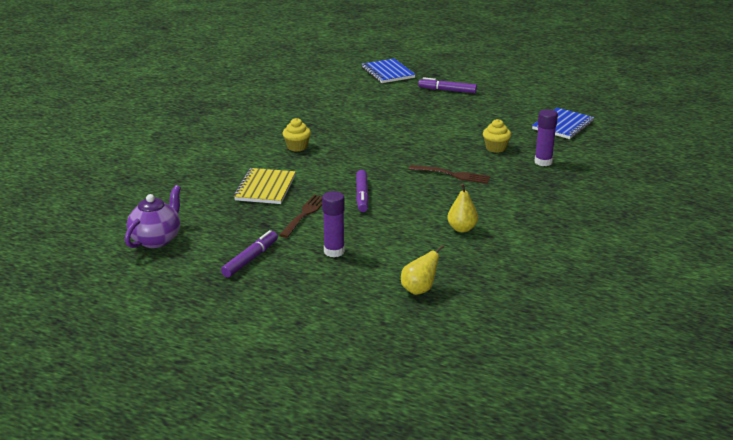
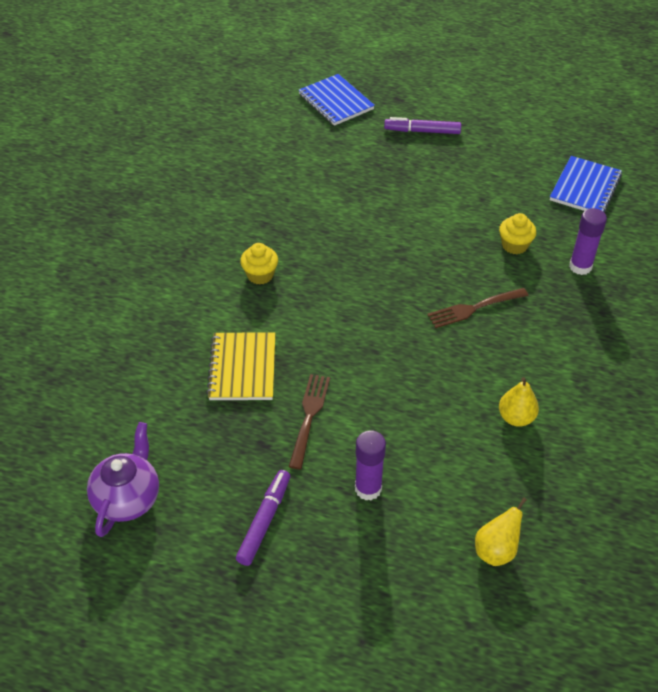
camera: 10 degrees left, 20 degrees up
purple marker [356,170,369,212] -> none
brown fork [409,165,491,184] -> brown fork turned 150 degrees clockwise [427,288,528,328]

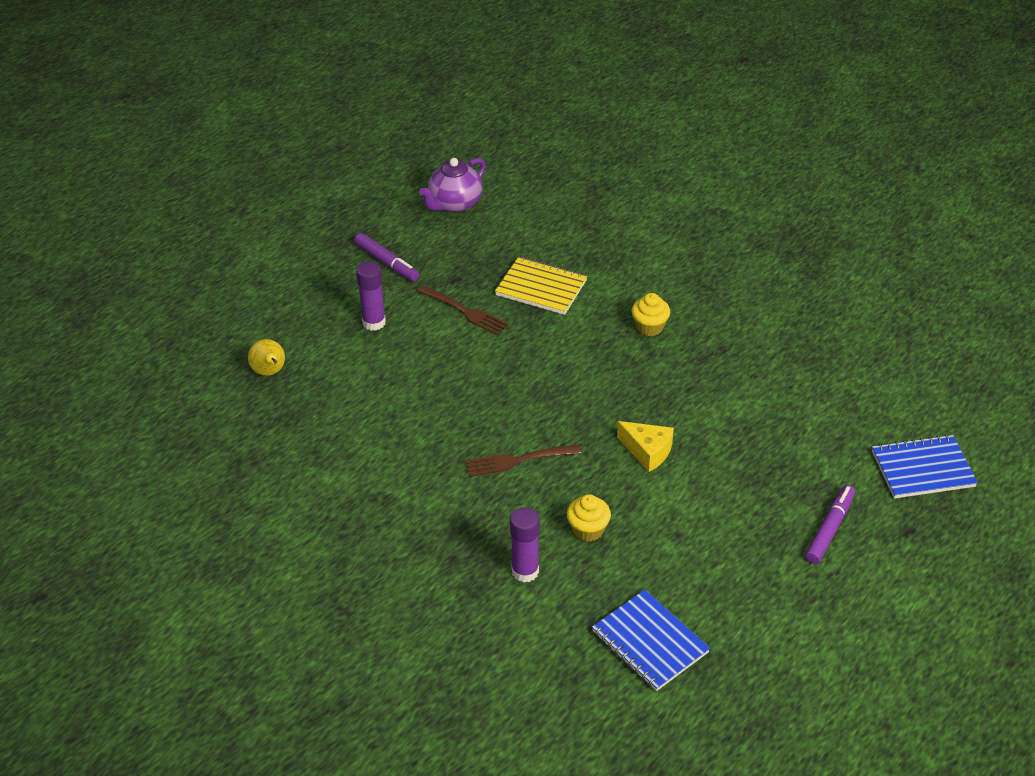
camera: 115 degrees right, 5 degrees down
purple teapot [87,422,159,537] -> purple teapot turned 90 degrees clockwise [419,158,486,213]
brown fork [427,288,528,328] -> brown fork turned 105 degrees counterclockwise [466,444,581,477]
yellow pear [499,377,539,427] -> none
none -> yellow cheese [617,421,674,472]

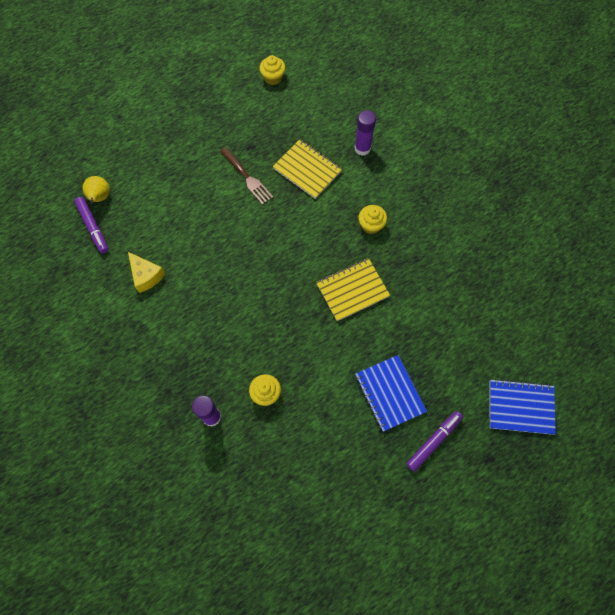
camera: 15 degrees right, 25 degrees up
purple marker [354,233,420,281] -> purple marker moved to [74,197,108,254]
purple glue stick [356,261,386,331] -> purple glue stick moved to [355,110,376,156]
purple teapot [419,158,486,213] -> yellow cupcake [259,55,286,85]
brown fork [466,444,581,477] -> none
blue notebook [592,590,710,691] -> blue notebook moved to [356,355,427,432]
yellow cheese [617,421,674,472] -> yellow cheese moved to [128,252,165,293]
none -> yellow notebook [316,258,390,321]

